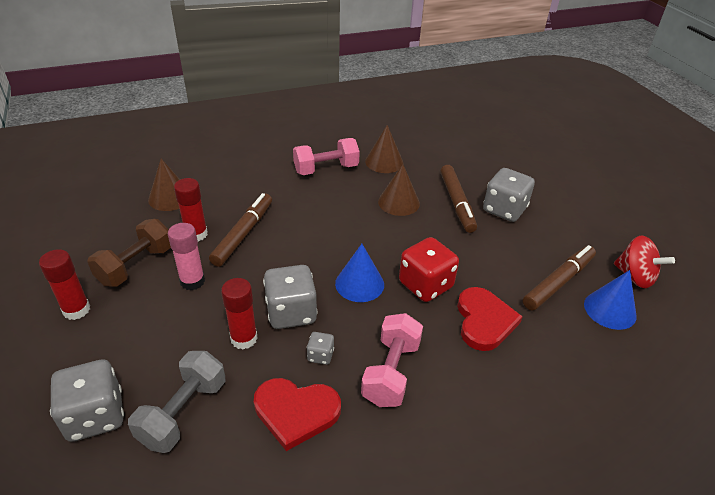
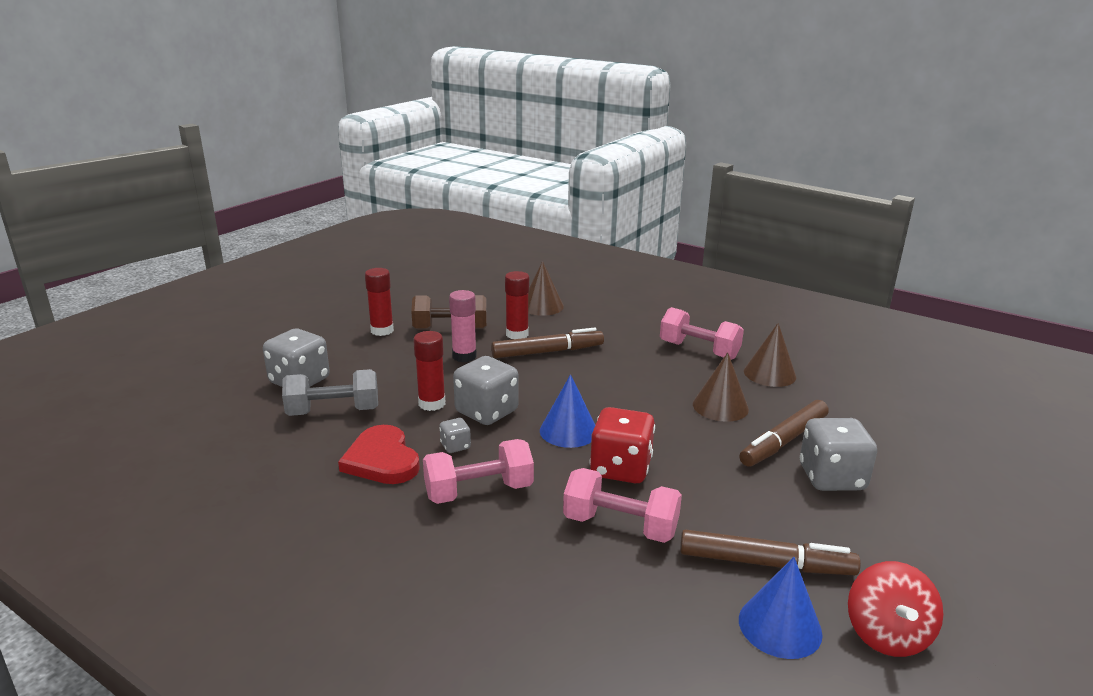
camera: 55 degrees right, 15 degrees down
red heart [457,287,523,351] -> pink dumbbell [563,468,682,543]

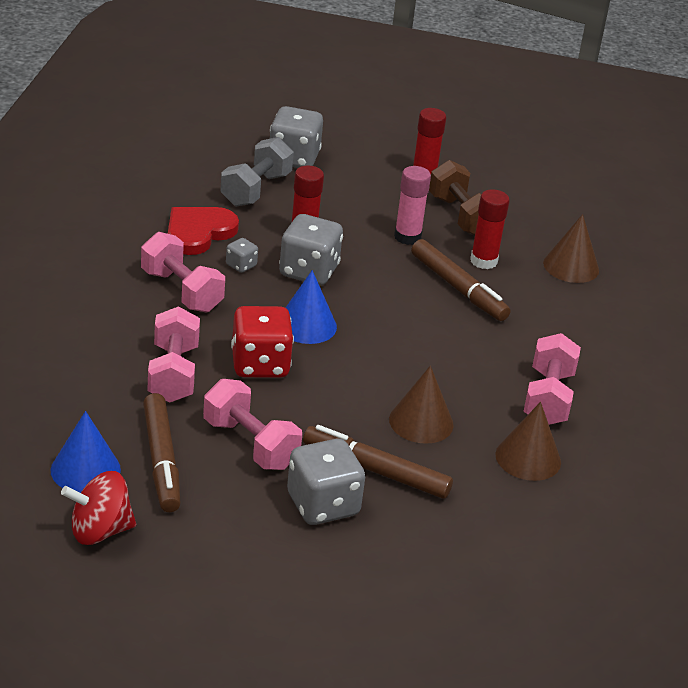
camera: 65 degrees right, 10 degrees up
grey dumbbell [282,369,378,416] -> grey dumbbell turned 60 degrees clockwise [220,137,294,207]
none -> pink dumbbell [203,379,302,470]

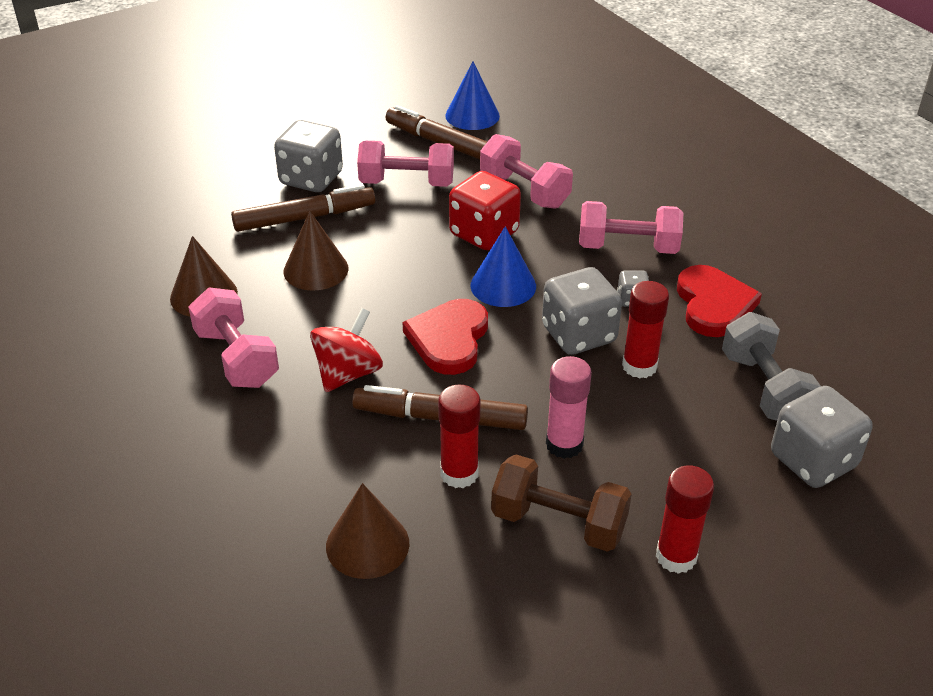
camera: 140 degrees right, 5 degrees up
red spinning top [61,471,136,545] -> red spinning top moved to [310,308,383,392]
none -> red heart [402,299,488,375]

